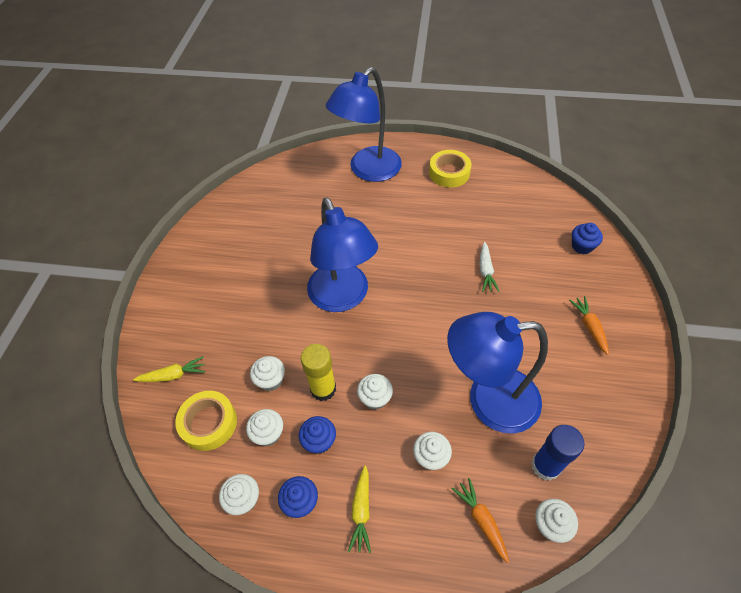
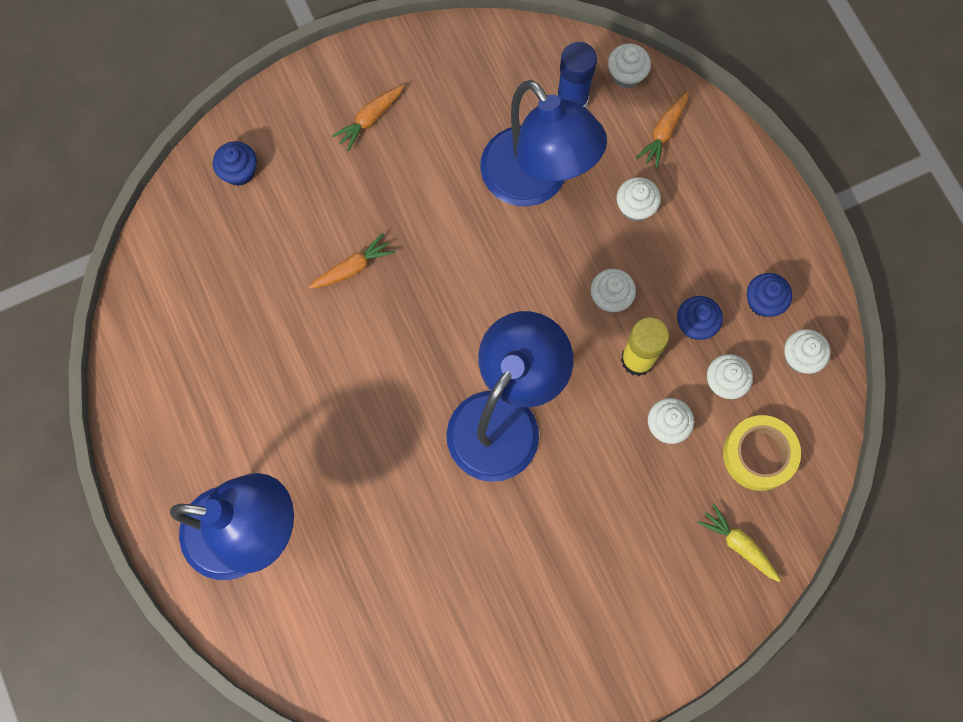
camera: 125 degrees left, 20 degrees up
yellow carrot [348,466,371,553] -> none
yellow tape [429,150,471,187] -> none
white carrot [479,242,500,292] -> orange carrot [309,233,395,289]

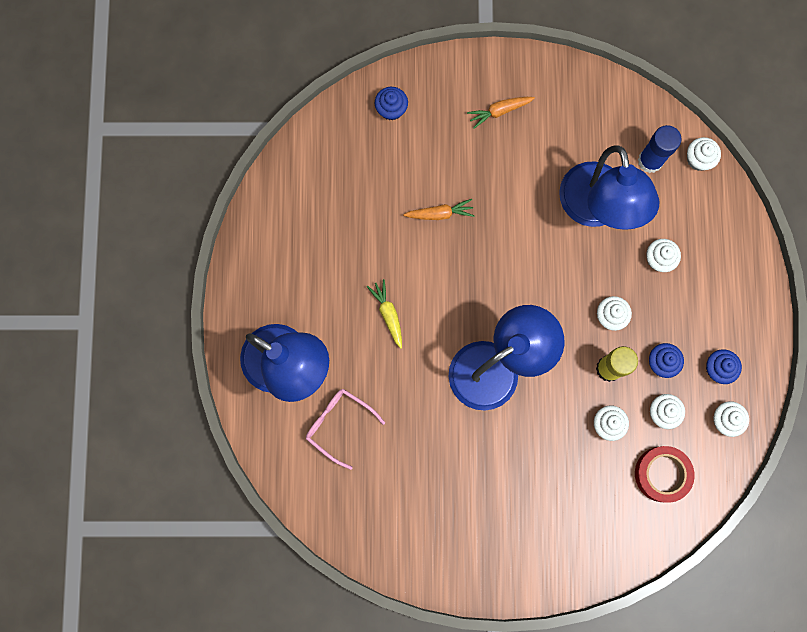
camera: 25 degrees right, 5 degrees up
orange carrot [636,92,689,169] -> none
yellow carrot [697,504,781,582] -> yellow carrot moved to [367,279,402,349]
yellow tape [723,415,801,491] -> red tape [635,446,695,503]
none -> pink glasses [306,389,385,470]

